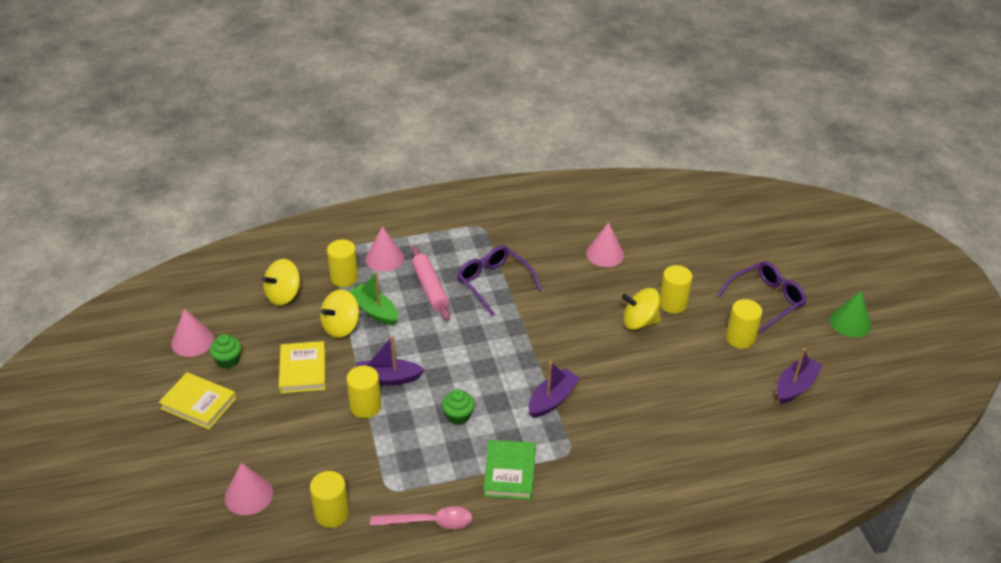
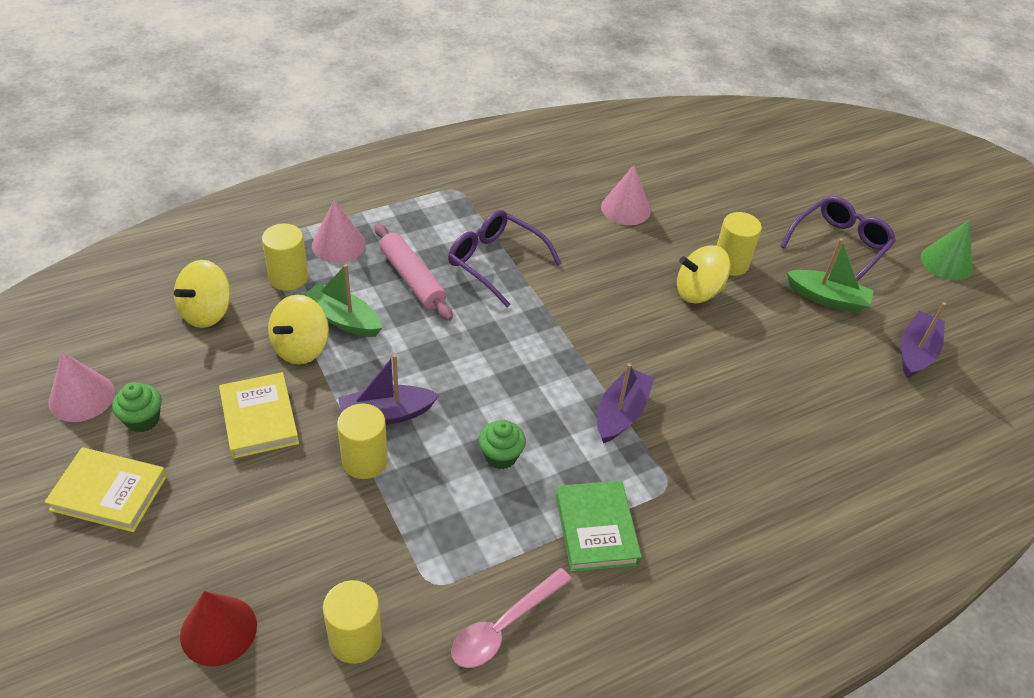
camera: 15 degrees left, 5 degrees up
pink cone [225,463,273,515] -> red cone [180,591,257,666]
pink spoon [370,506,472,529] -> pink spoon turned 150 degrees clockwise [451,568,572,668]
yellow cylinder [726,299,762,349] -> green boat [787,238,874,313]

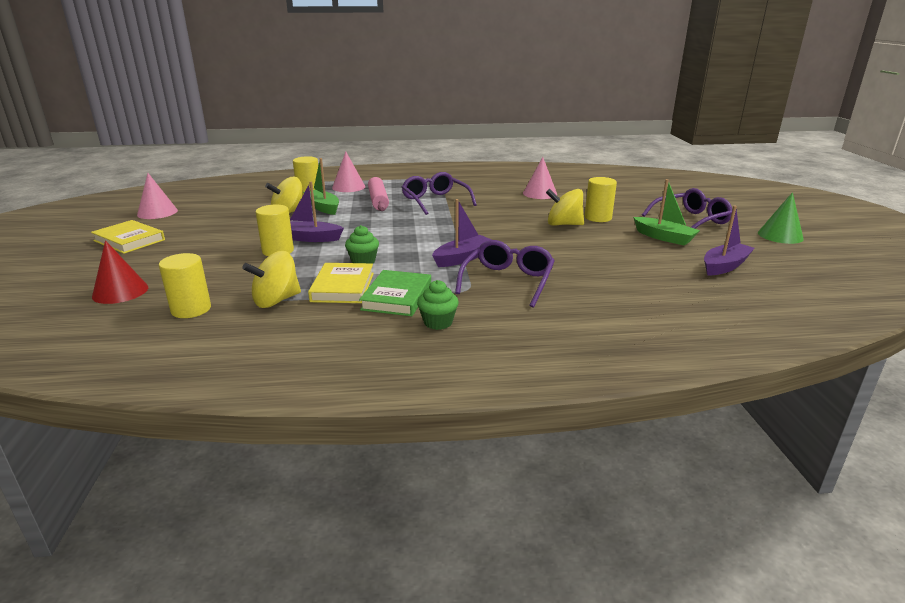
camera: 25 degrees right, 20 degrees down
green cupcake [112,382,162,433] -> green cupcake moved to [417,280,459,330]
yellow spinning top [174,260,231,328] -> yellow spinning top moved to [242,251,301,308]
yellow book [219,372,299,459] -> yellow book moved to [308,263,374,303]
pink spoon [451,568,572,668] -> none
none -> purple glasses [455,240,555,307]

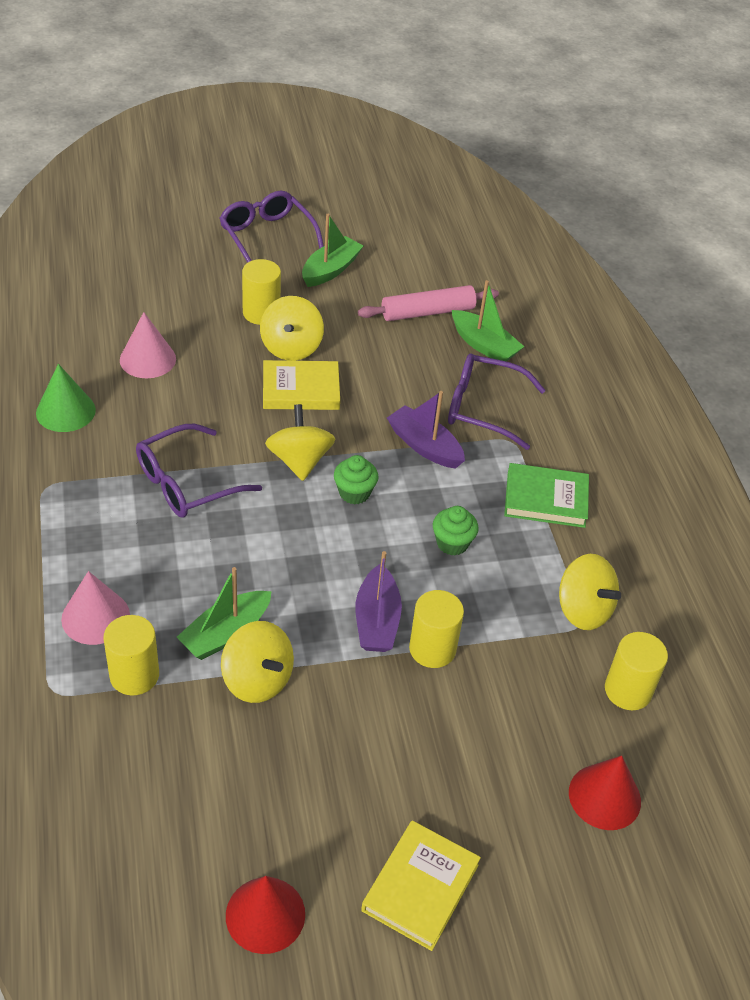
camera: 100 degrees left, 20 degrees up
pink cone [137,173,178,219] -> red cone [226,876,305,954]
yellow book [308,263,374,303] -> yellow book moved to [263,360,340,410]
pink rolling pin [368,177,389,211] -> pink rolling pin moved to [358,285,499,321]
green cupcake [417,280,459,330] -> green cupcake moved to [334,455,378,504]
purple boat [704,206,755,275] -> none
green cone [758,192,804,244] -> green cone moved to [36,364,96,432]
none -> yellow spinning top [265,404,335,481]
none -> green boat [452,280,524,361]

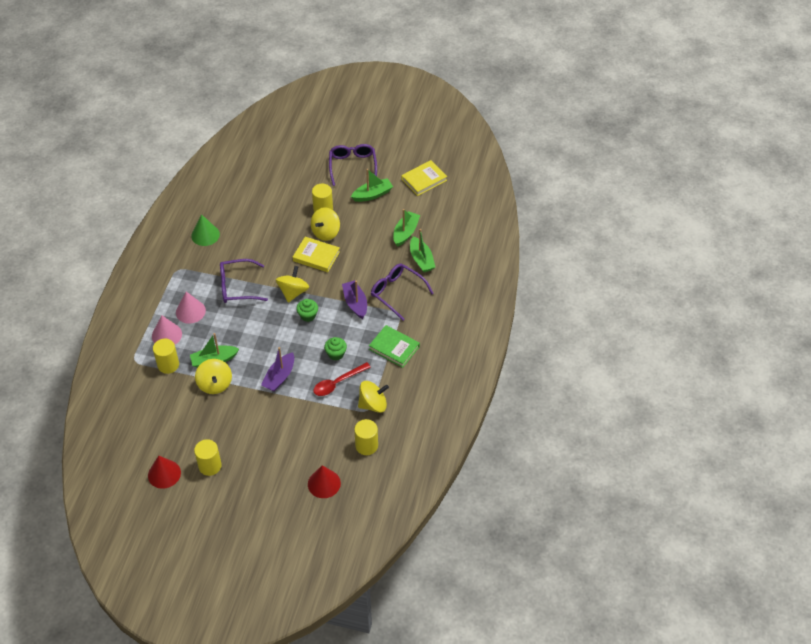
camera: 30 degrees right, 5 degrees up
pink cone [120,312,176,378] -> pink cone moved to [176,292,206,324]
pink rolling pin [358,285,499,321] -> green boat [393,209,420,247]
yellow book [361,820,481,951] -> yellow book moved to [401,160,447,196]
yellow cylinder [409,590,464,668] -> yellow cylinder moved to [194,439,222,476]
yellow spinning top [559,554,621,630] -> yellow spinning top turned 90 degrees counterclockwise [358,381,389,413]
none -> red spoon [313,362,371,396]

